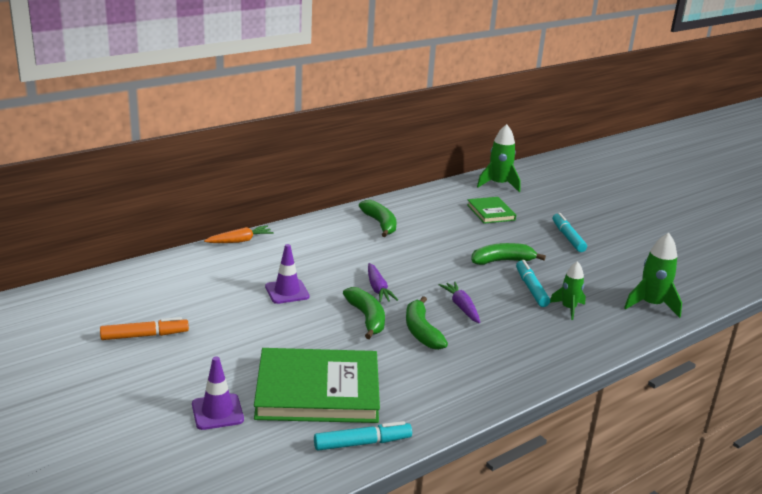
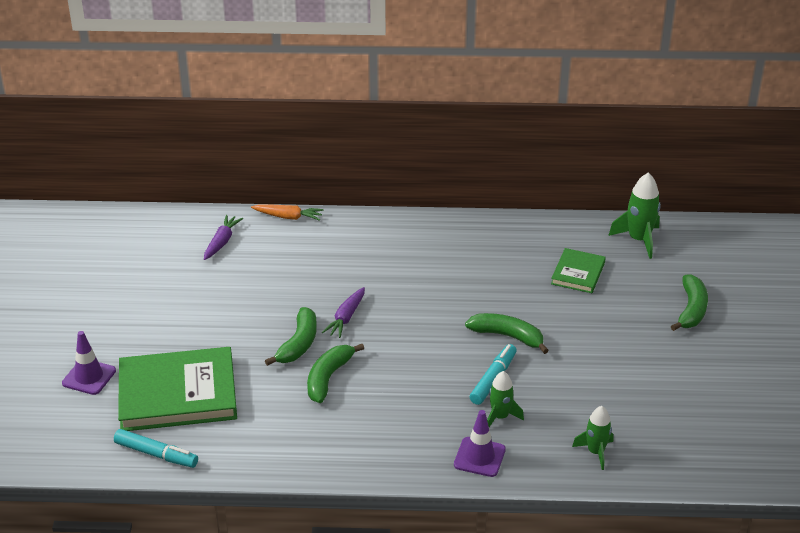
camera: 40 degrees right, 10 degrees up
orange marker [100,317,189,340] -> none
green book [254,348,380,423] -> green book turned 45 degrees counterclockwise [118,347,237,431]
purple traffic cone [265,244,310,304] -> purple traffic cone moved to [454,410,506,477]
green banana [359,200,396,237] -> green banana moved to [671,274,708,331]
purple carrot [439,282,480,323] -> purple carrot moved to [204,215,243,260]
turquoise marker [553,213,587,252] -> none
green rocket [624,233,682,318] -> green rocket [572,406,613,470], size x0.66

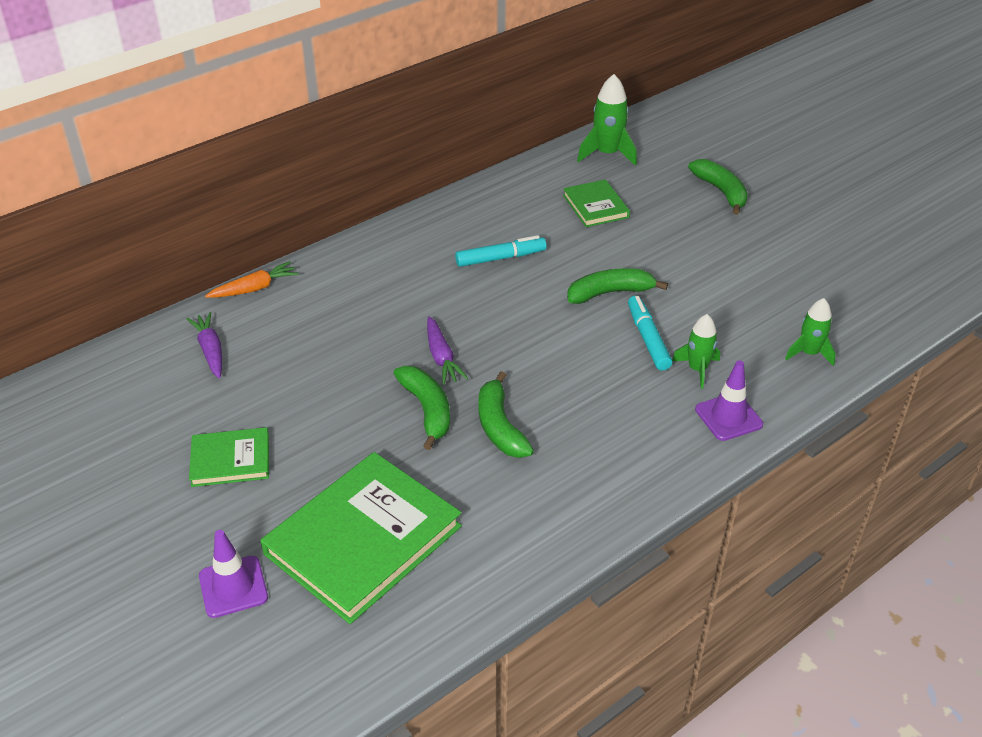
camera: 40 degrees left, 5 degrees up
turquoise marker [114,429,198,468] -> turquoise marker moved to [455,235,547,267]
none -> green book [189,427,269,487]

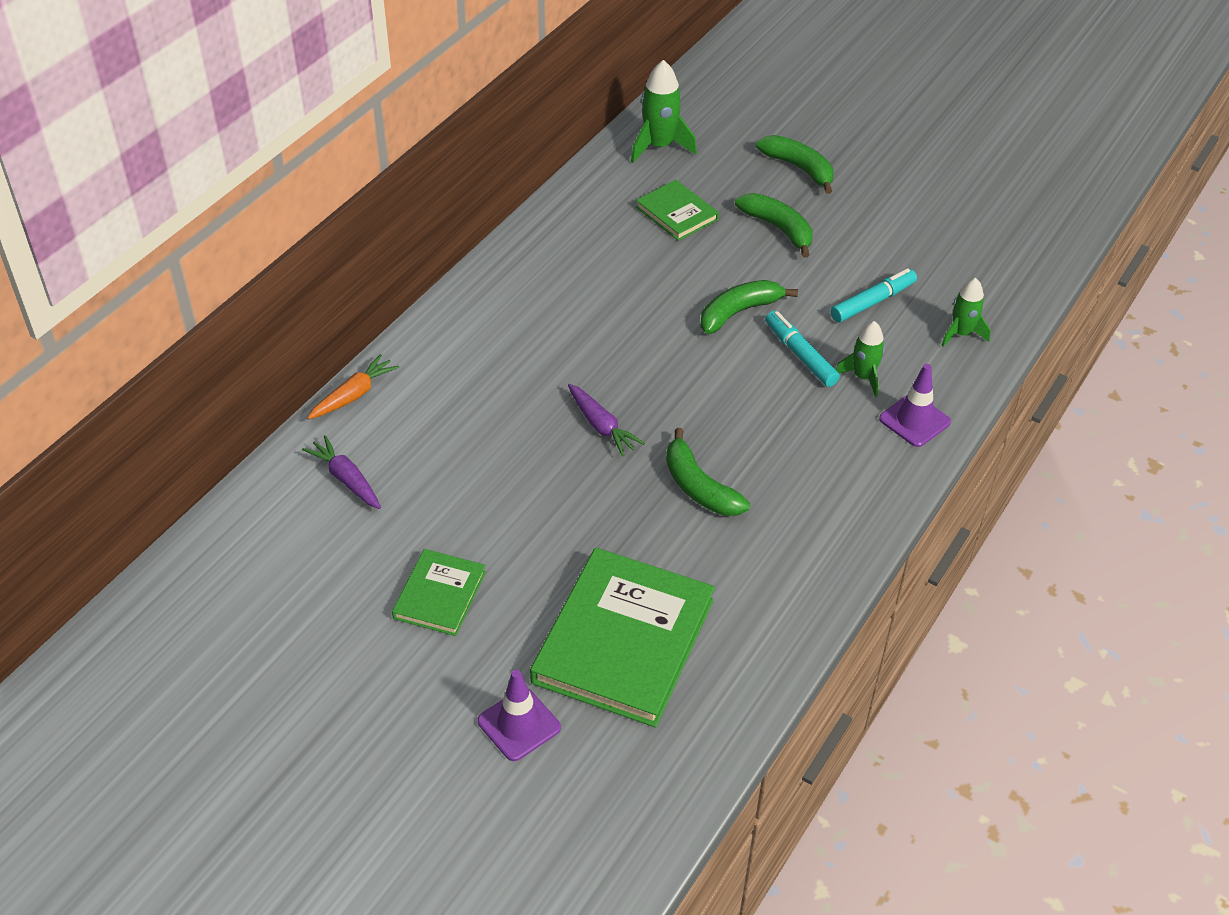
camera: 20 degrees left, 5 degrees up
green book [189,427,269,487] -> green book turned 45 degrees counterclockwise [392,549,486,636]
green banana [393,366,450,450] -> green banana moved to [735,193,813,258]
turquoise marker [455,235,547,267] -> turquoise marker moved to [831,268,917,322]

